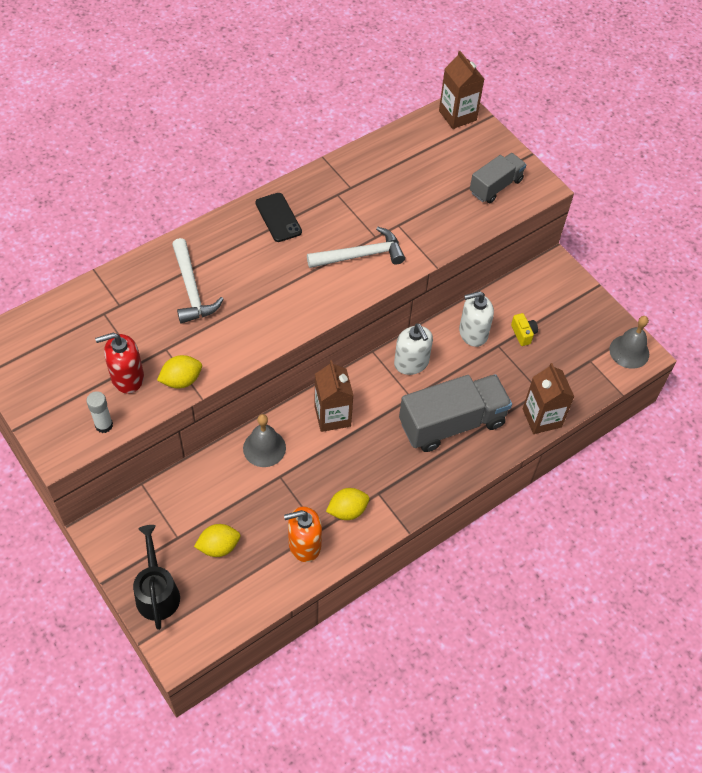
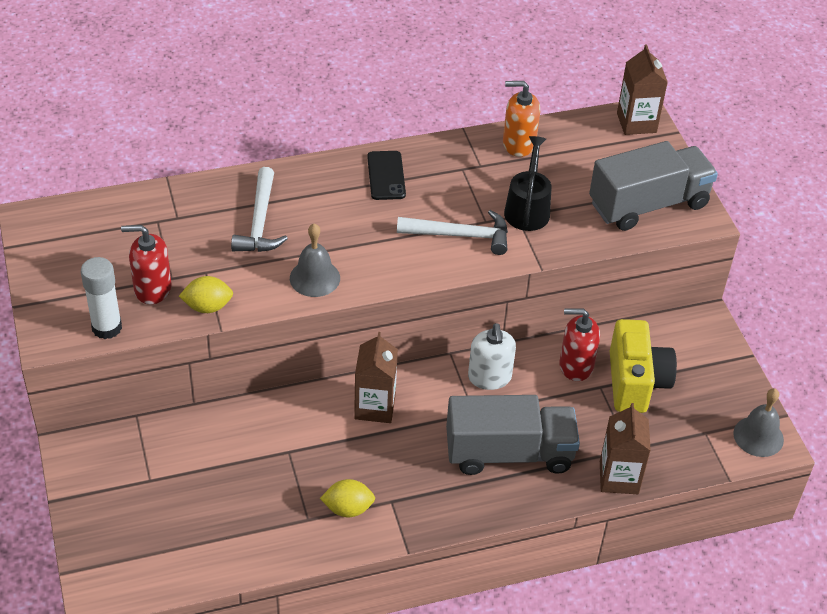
camera: 20 degrees right, 10 degrees down
white glue stick [86,391,113,433] -> white glue stick [81,257,122,339], size x1.50
black watering can [133,525,180,630] -> black watering can moved to [504,136,551,231]
yellow lemon [194,524,240,557] -> none
grey bell [243,414,286,467] -> grey bell moved to [290,223,340,297]
orange soap dispenser [284,506,322,562] -> orange soap dispenser moved to [503,81,540,157]
white soap dispenser [459,291,494,347] -> red soap dispenser [559,309,600,381]
grey truck [470,153,527,203] -> grey truck [589,141,718,231], size x1.70
yellow camera [511,313,538,346] -> yellow camera [610,319,677,413], size x2.36

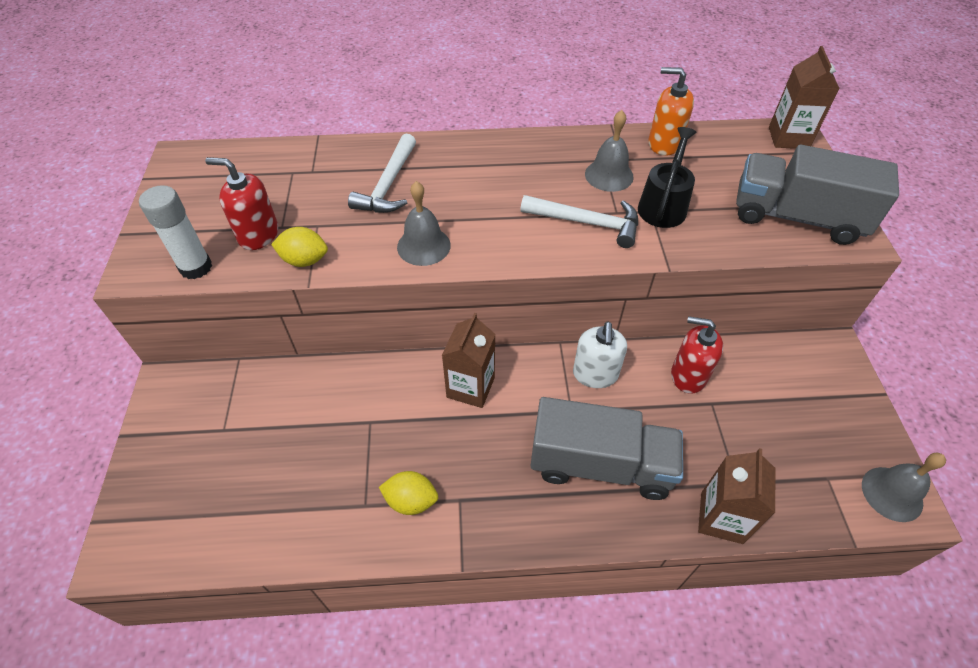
camera: 15 degrees right, 5 degrees up
black phone [367,151,406,200] -> none
grey truck [589,141,718,231] -> grey truck turned 150 degrees counterclockwise [736,145,899,245]
yellow camera [610,319,677,413] -> none
none -> grey bell [585,110,634,192]

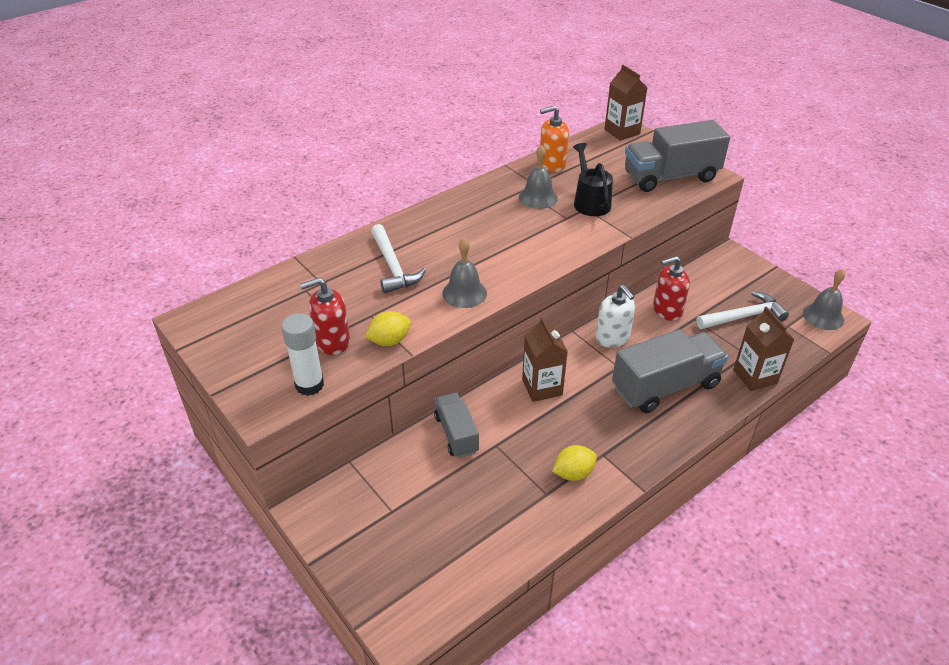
camera: 35 degrees left, 10 degrees down
white hammer [520,195,638,248] -> white hammer moved to [696,291,789,329]
none -> grey truck [434,393,479,458]

